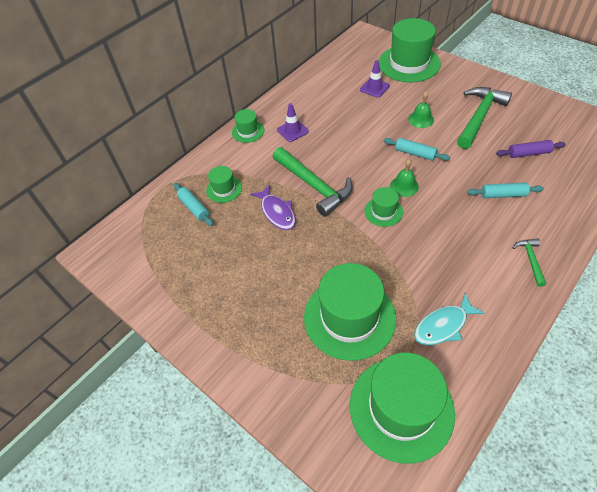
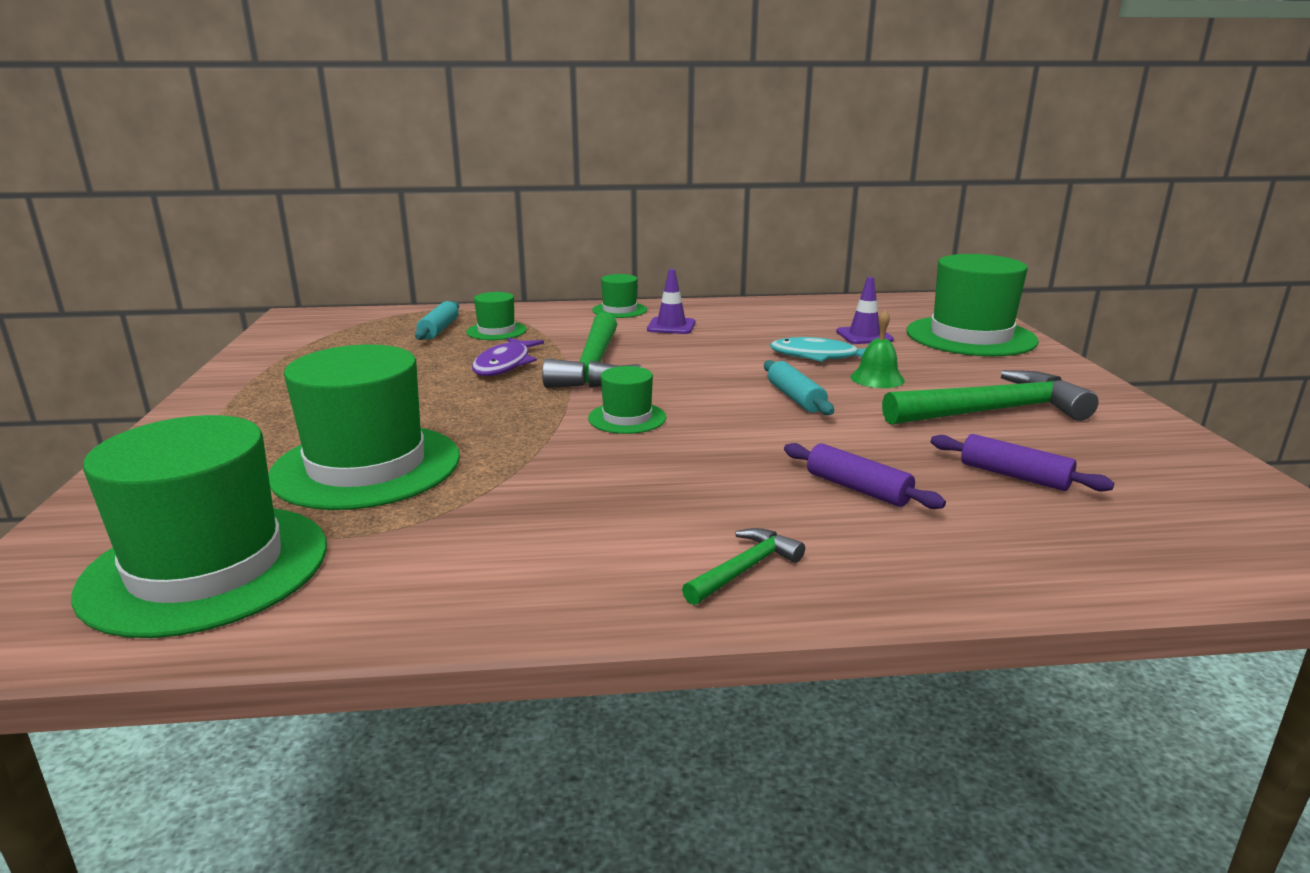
camera: 40 degrees right, 30 degrees down
green bell [390,159,419,197] -> none
turquoise fish [414,294,485,345] -> turquoise fish moved to [770,337,866,362]
turquoise rolling pin [467,183,544,198] -> purple rolling pin [784,443,946,509]

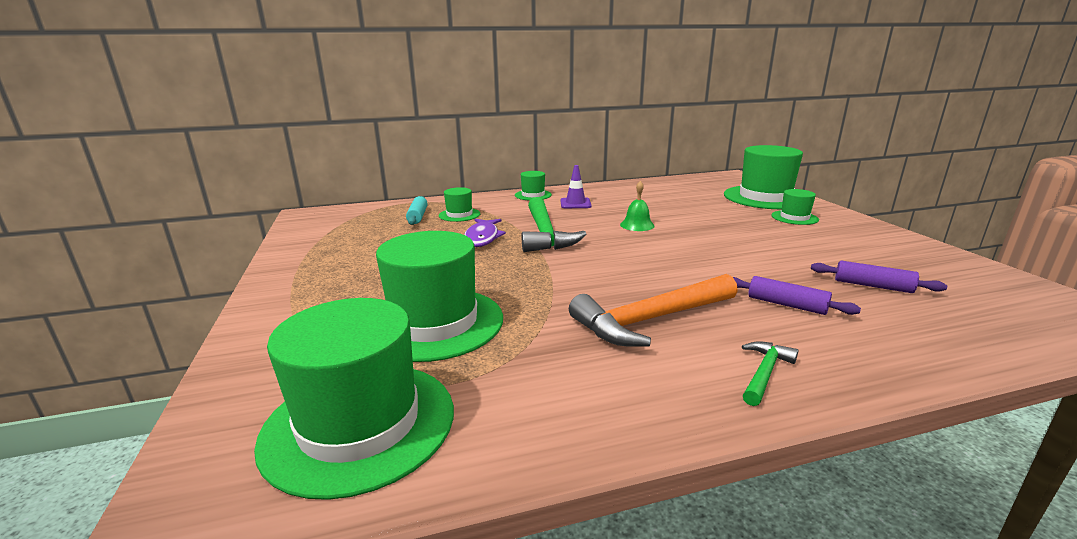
camera: 10 degrees left, 0 degrees up
green hat [588,366,666,434] -> green hat moved to [771,189,819,225]
turquoise rolling pin [764,360,834,415] -> none
turquoise fish [770,337,866,362] -> none
purple traffic cone [836,277,894,344] -> none
green bell [850,310,905,388] -> green bell moved to [620,181,655,231]
green hammer [882,370,1099,425] -> none
none -> orange hammer [569,274,738,347]

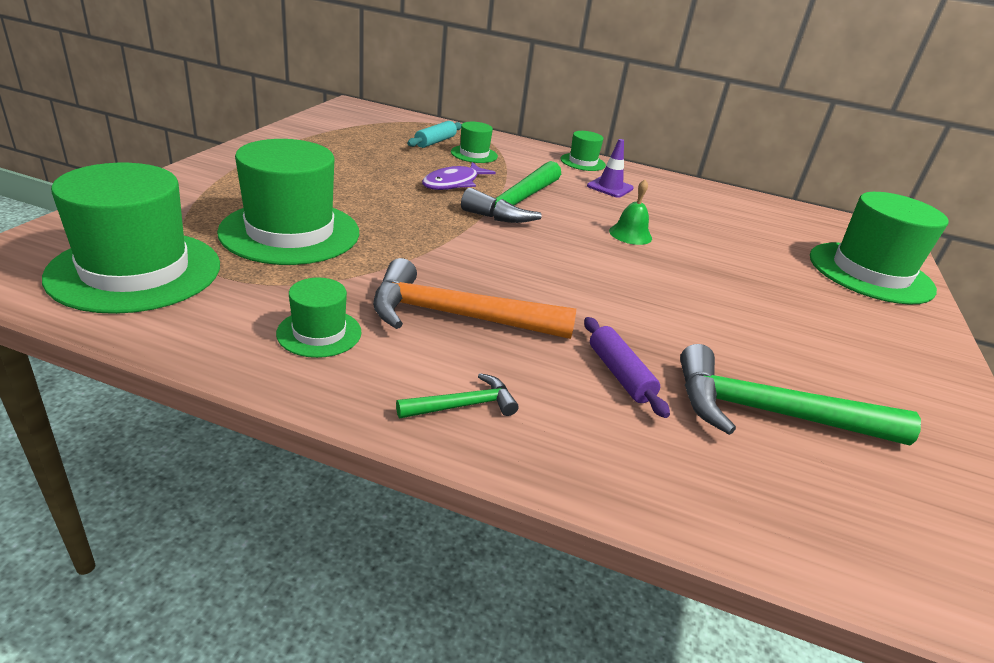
camera: 30 degrees right, 10 degrees up
green hat [771,189,819,225] -> green hat moved to [276,278,362,358]
purple rolling pin [811,261,947,293] -> green hammer [680,344,921,446]

